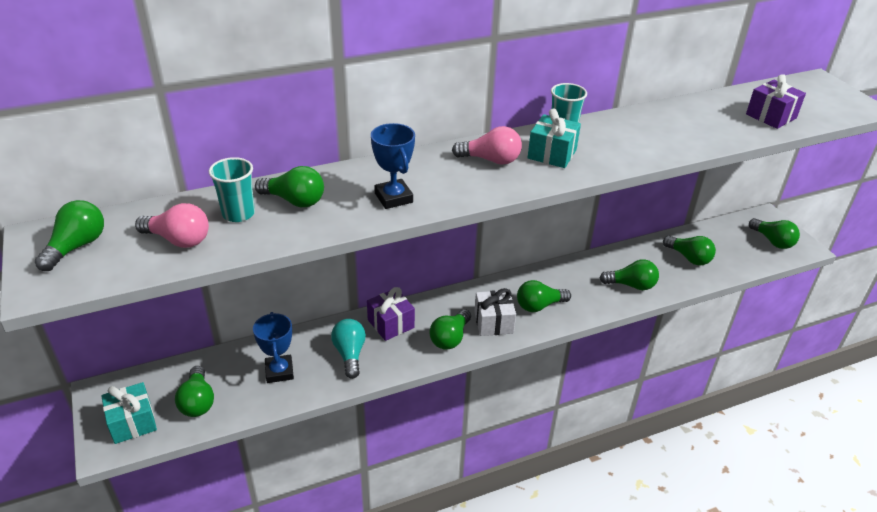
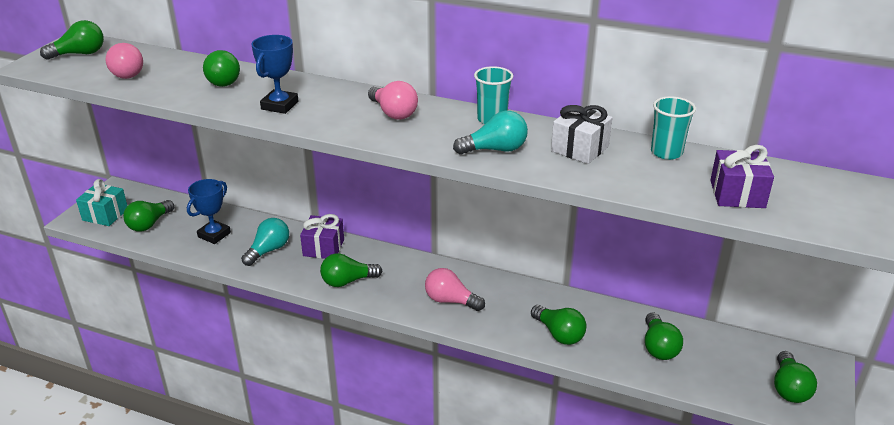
camera: 45 degrees right, 5 degrees down
turquoise cup [209,157,255,222] -> turquoise cup moved to [651,96,696,160]
white gift [474,288,516,336] -> white gift moved to [551,105,613,164]
green light bulb [517,280,571,312] -> pink light bulb [425,268,485,311]
turquoise gift [528,108,581,168] -> none
none -> turquoise light bulb [453,111,528,155]

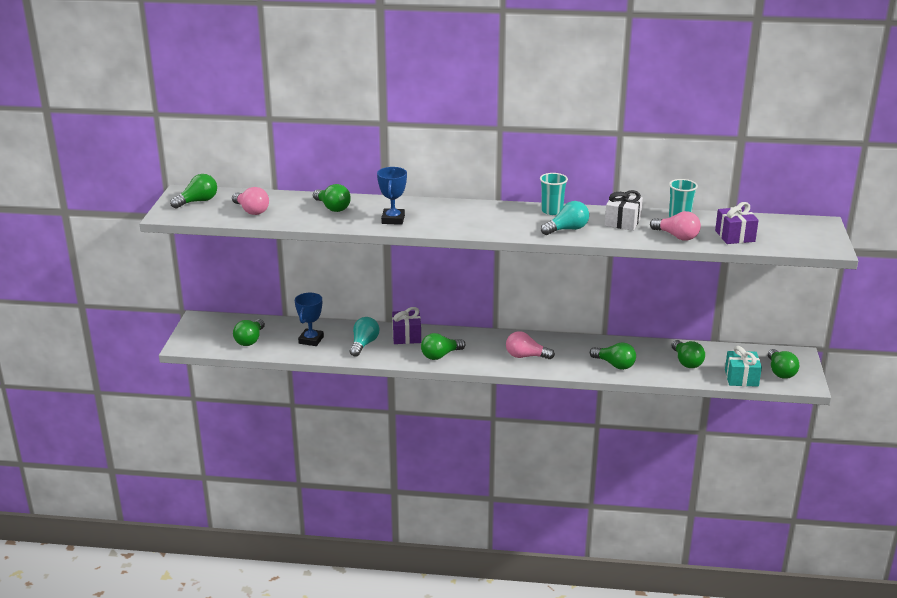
camera: 15 degrees left, 5 degrees down
turquoise gift [76,179,127,226] -> turquoise gift moved to [725,346,762,387]
pink light bulb [368,81,418,120] -> pink light bulb moved to [650,211,701,241]

